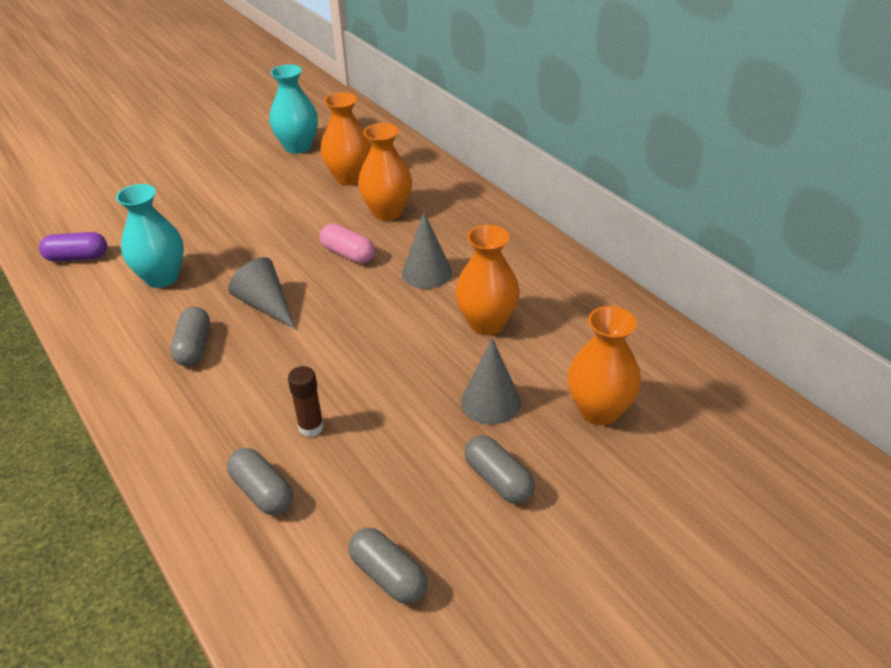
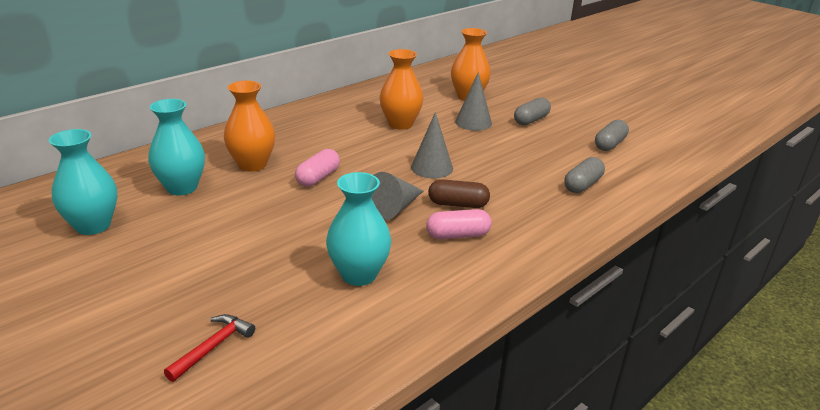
camera: 100 degrees left, 10 degrees down
purple capsule [39,232,107,262] -> none
grey capsule [170,307,210,366] -> pink capsule [426,209,492,239]
brown glue stick [288,366,324,437] -> none
orange vase [321,92,371,186] -> turquoise vase [148,99,205,195]
grey cone [402,212,452,289] -> grey cone moved to [411,112,453,178]
none -> red hammer [164,314,255,382]
none -> brown capsule [428,179,490,208]

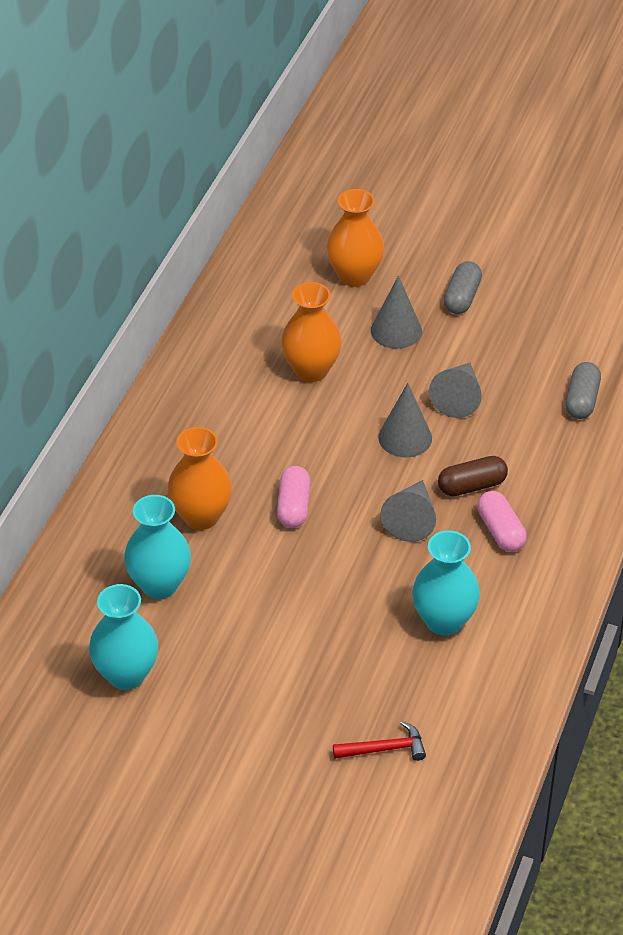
camera: 25 degrees left, 15 degrees up
red hammer [164,314,255,382] -> red hammer turned 75 degrees clockwise [333,721,426,761]
pink capsule [426,209,492,239] -> pink capsule turned 75 degrees counterclockwise [477,491,527,552]
grey capsule [595,120,629,151] -> none
none -> grey cone [429,363,482,418]

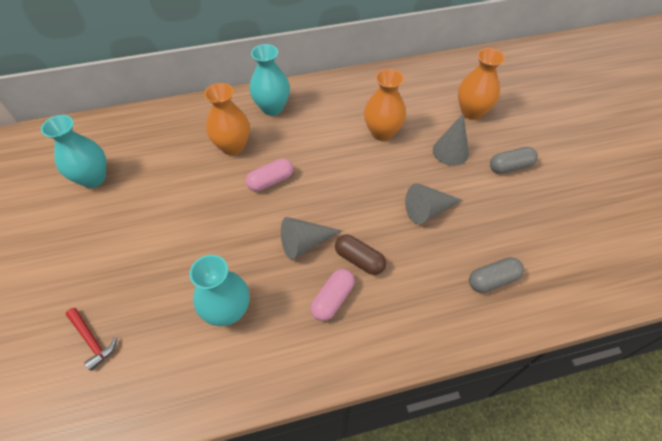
camera: 55 degrees right, 10 degrees up
turquoise vase [124,495,191,599] -> turquoise vase moved to [249,44,290,116]
grey cone [378,383,432,457] -> none

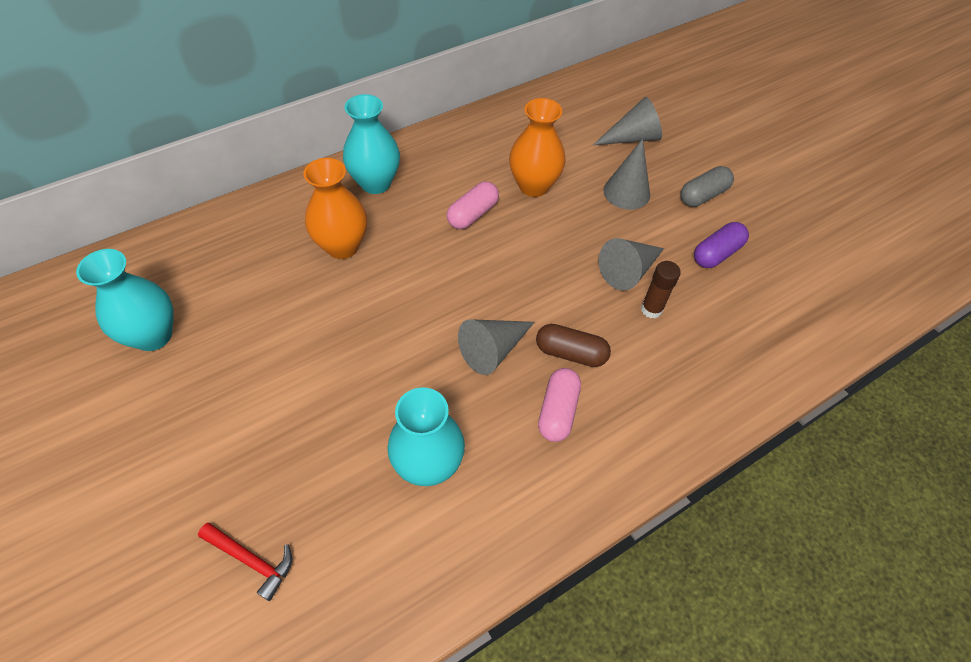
camera: 20 degrees left, 0 degrees up
pink capsule [246,158,293,192] -> pink capsule moved to [447,181,499,229]
orange vase [458,48,505,120] -> grey cone [593,97,662,145]
grey capsule [469,257,524,293] -> none
none -> brown glue stick [641,261,681,318]
none -> purple capsule [694,222,749,268]

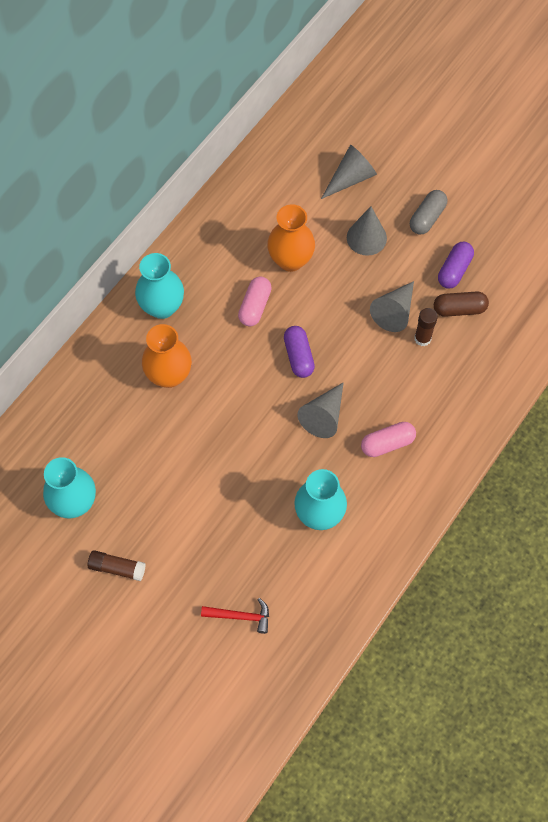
camera: 20 degrees left, 10 degrees up
brown capsule [536,324,611,367] -> brown capsule moved to [434,292,489,317]
pink capsule [538,368,581,442] -> pink capsule turned 75 degrees clockwise [361,422,416,457]
none -> brown glue stick [88,550,145,581]
none -> purple capsule [284,326,315,378]

